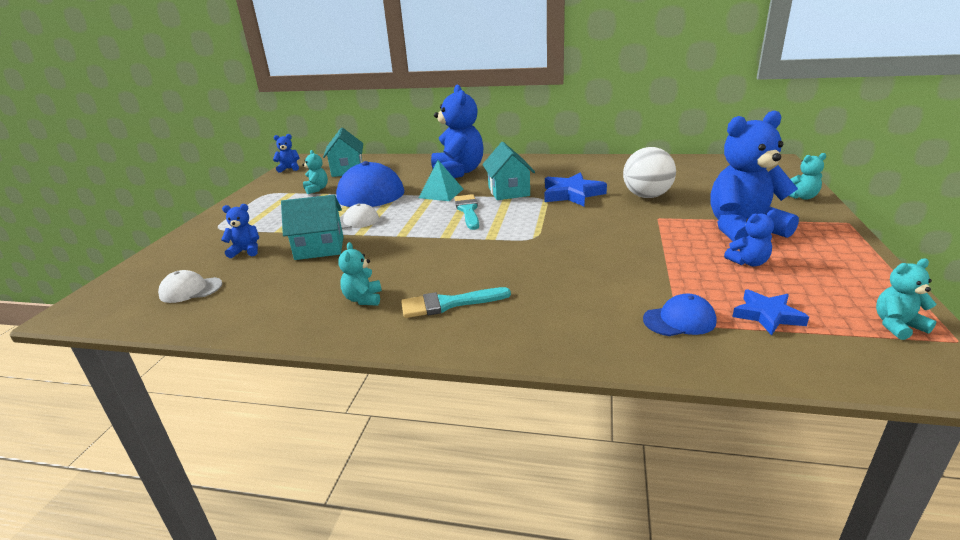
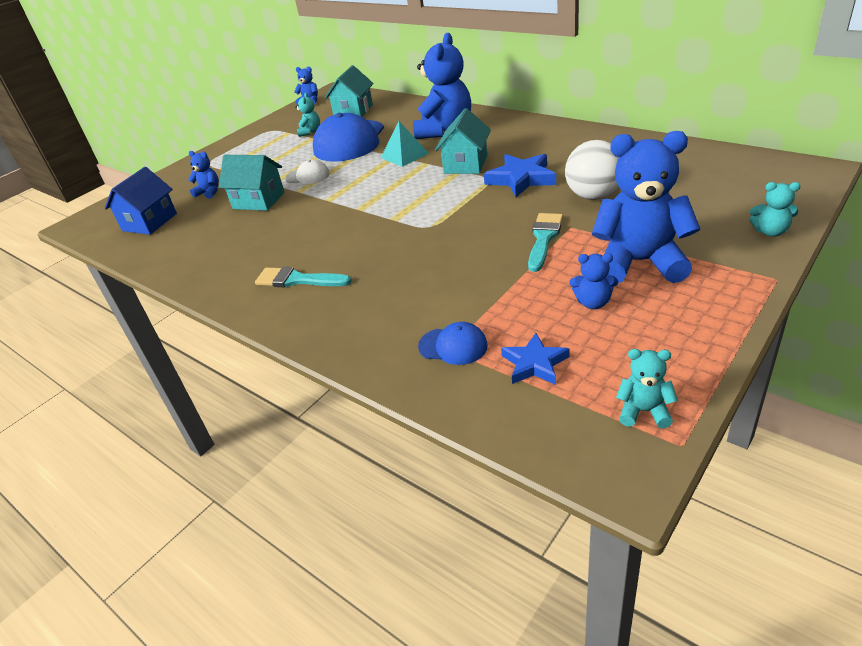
camera: 30 degrees right, 10 degrees up
white cap [158,270,222,303] -> blue house [105,167,177,235]
turquoise teddy bear [338,242,382,306] -> none
turquoise brush [454,194,479,230] -> turquoise brush moved to [528,213,563,272]

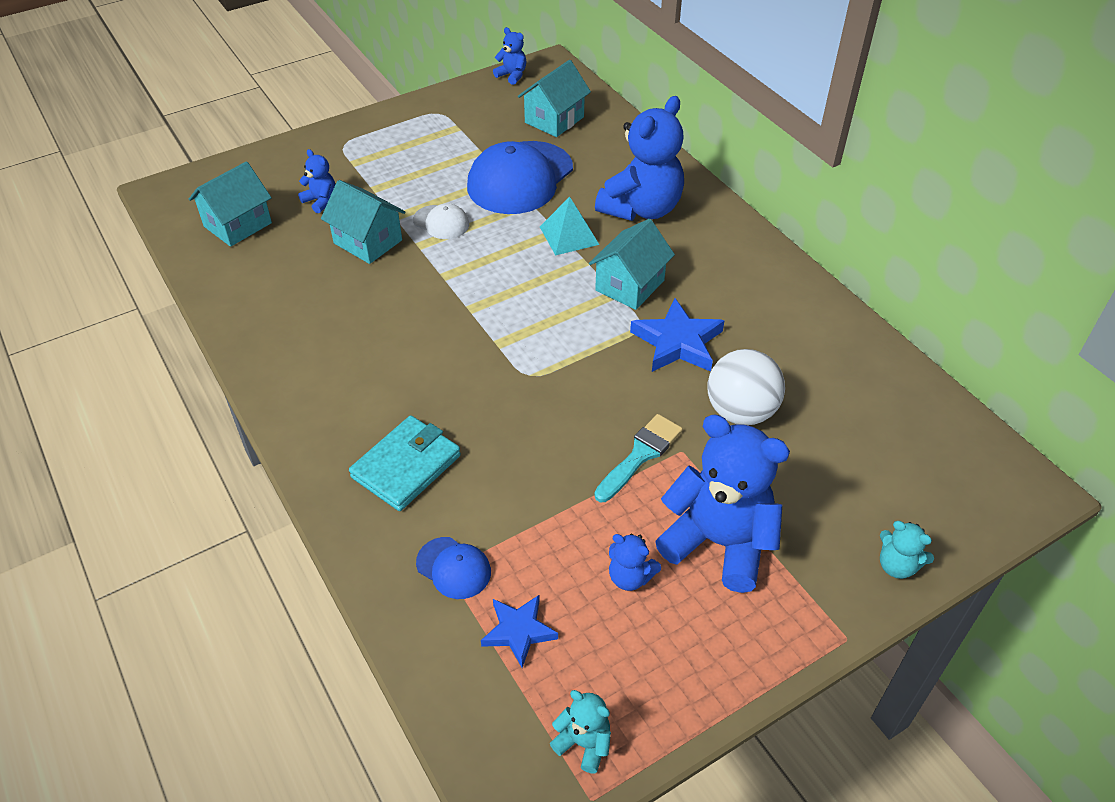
camera: 15 degrees right, 10 degrees up
blue house [105,167,177,235] -> turquoise house [189,161,272,247]
turquoise brush [255,267,351,287] -> none
turquoise teddy bear [295,92,320,137] -> none
none -> turquoise wallet [349,416,461,511]

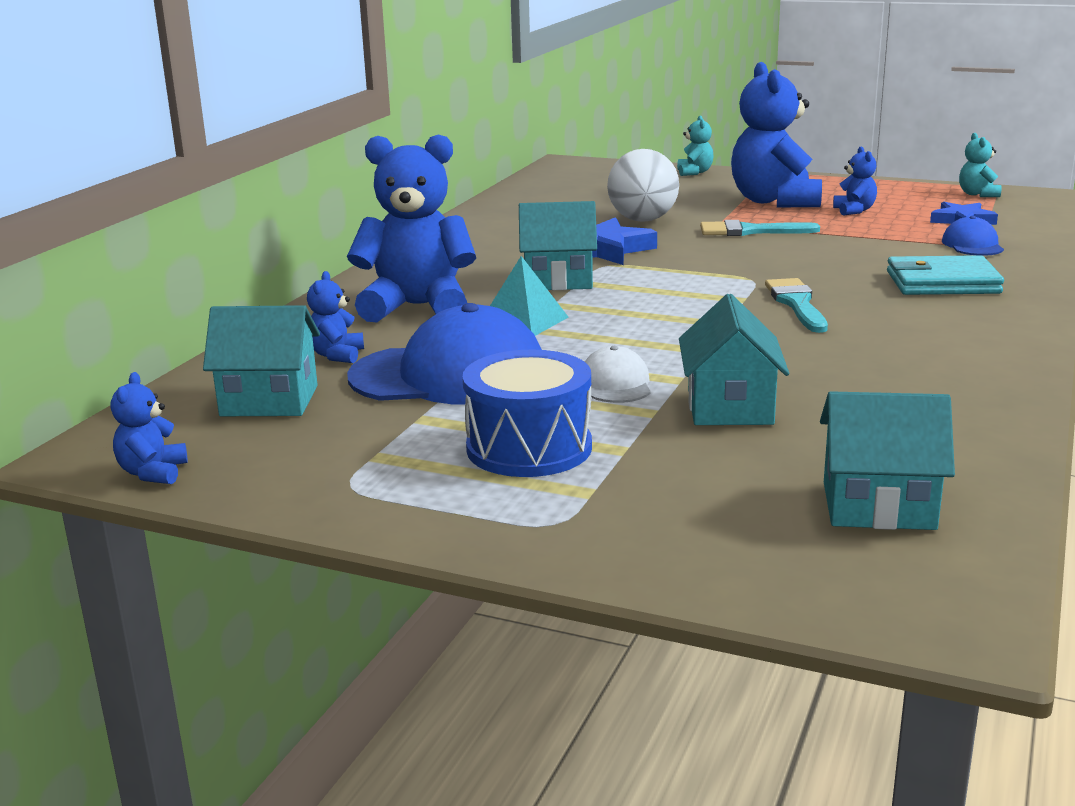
camera: 125 degrees left, 25 degrees down
blue teddy bear [298,149,336,213] -> blue teddy bear moved to [307,271,364,363]
none -> blue drum [462,350,592,477]
none -> turquoise brush [765,278,828,333]

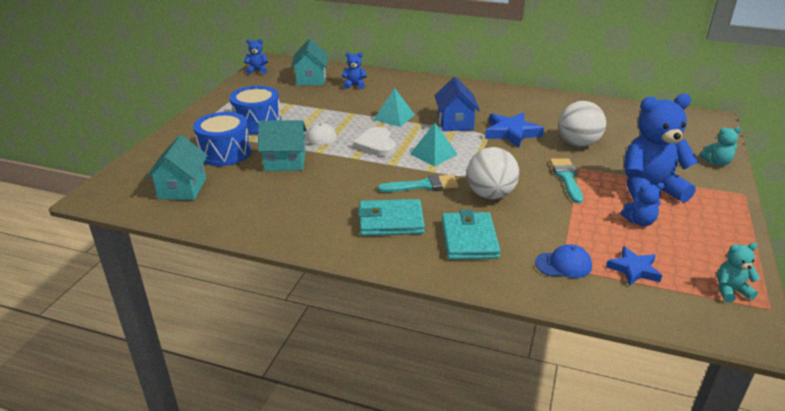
camera: 85 degrees right, 10 degrees up
blue teddy bear [347,135,476,322] -> none
blue cap [347,303,542,405] -> none
turquoise house [519,201,597,290] -> blue house [434,77,480,131]
none -> blue drum [193,112,251,166]
none -> white heart [353,127,396,157]
none -> turquoise wallet [358,199,425,236]
none -> turquoise pyramid [410,123,458,166]
none -> white ball [467,147,519,199]

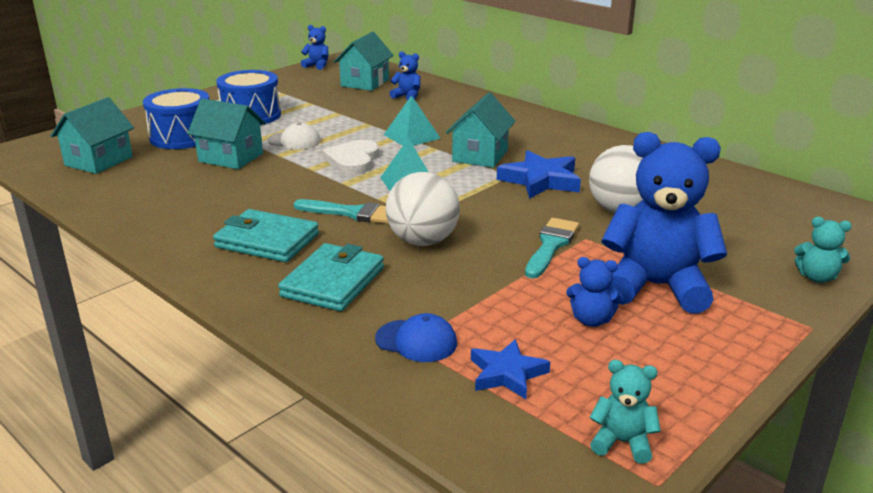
camera: 25 degrees right, 5 degrees down
blue house [434,77,480,131] -> turquoise house [446,93,515,168]

